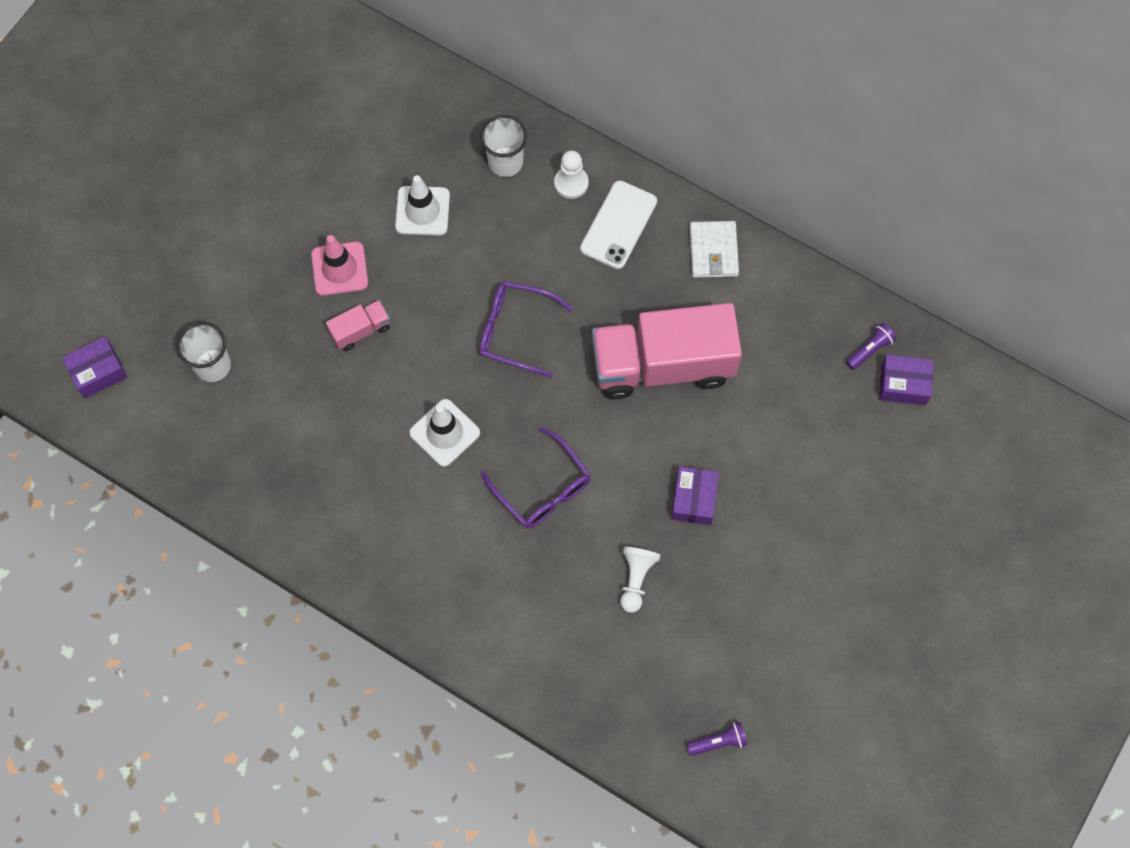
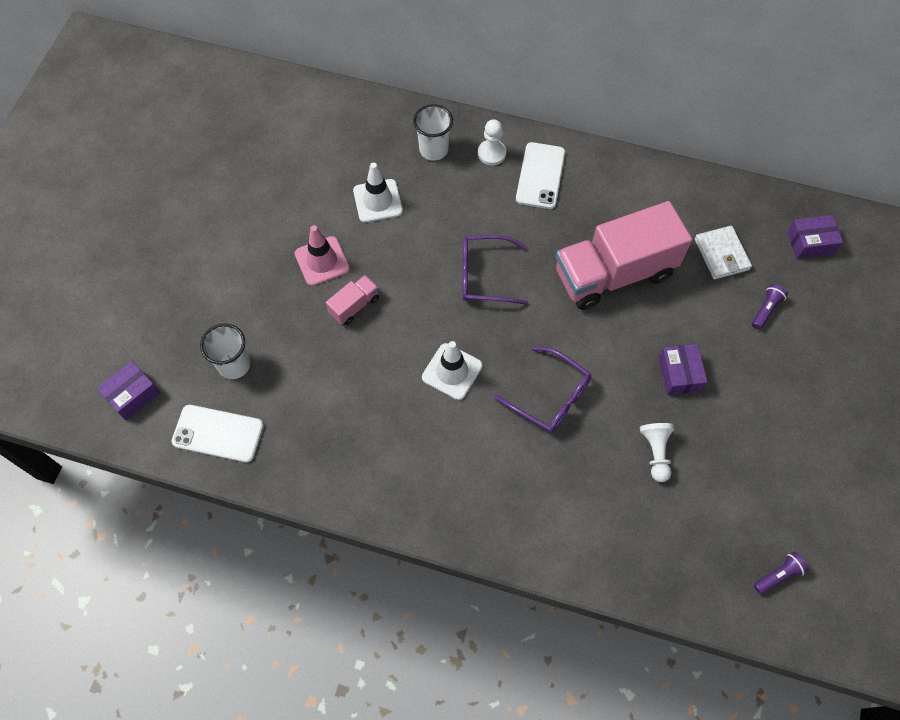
camera: 15 degrees left, 5 degrees down
white wallet [690,221,739,278] -> white wallet moved to [695,226,752,279]
purple flashlight [846,323,897,370] -> purple flashlight moved to [752,284,788,330]
none -> white phone [171,405,264,463]

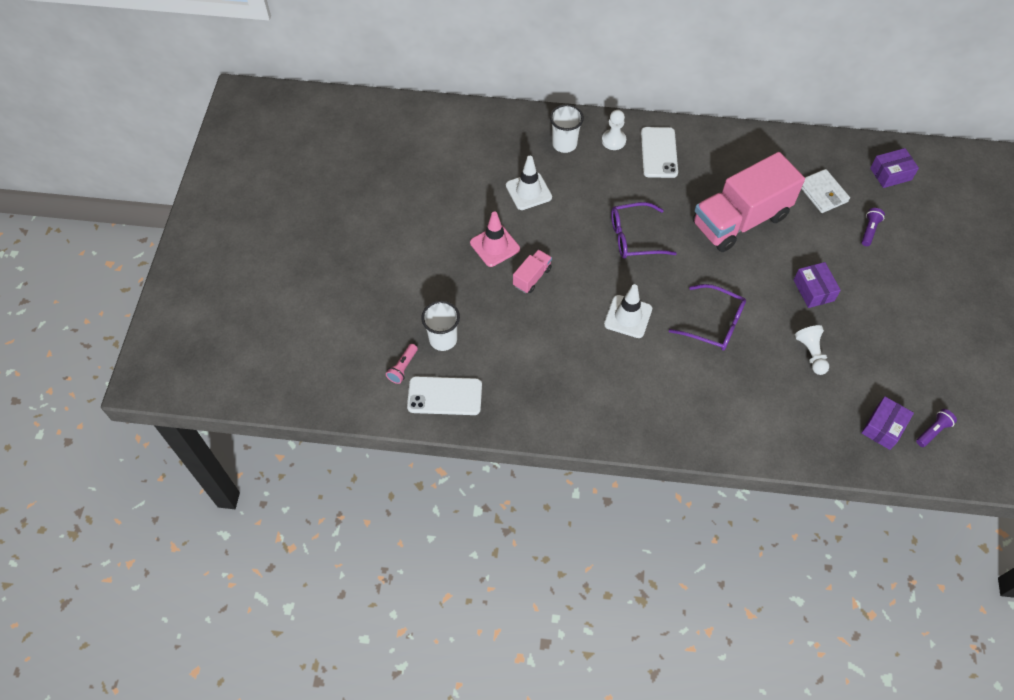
camera: 10 degrees left, 5 degrees down
purple box [97,361,160,420] -> purple box moved to [861,396,914,450]
none -> pink flashlight [386,344,418,384]

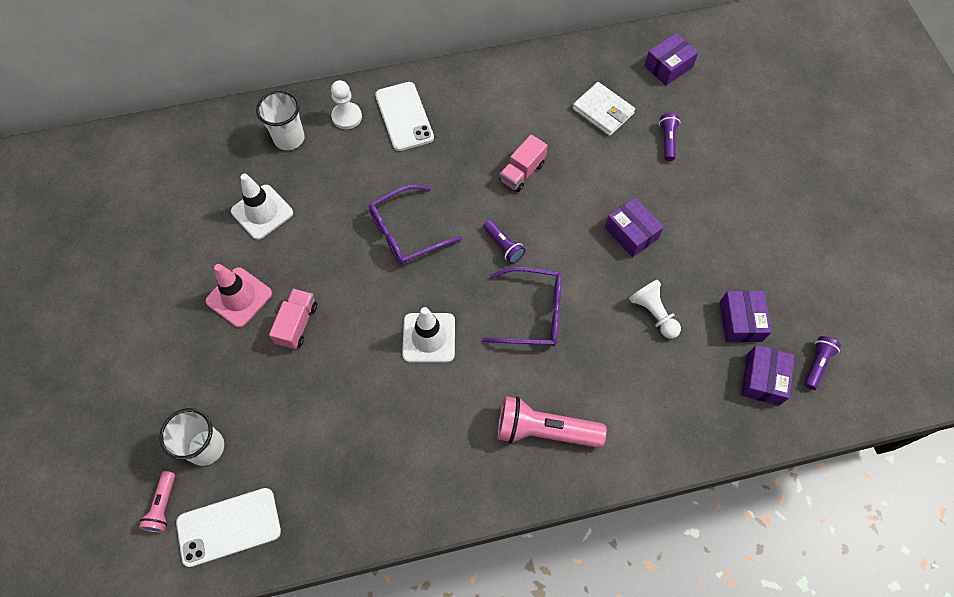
camera: 20 degrees left, 5 degrees up
pink truck [693,152,805,252] -> pink truck [499,134,548,192], size x0.43
none -> purple flashlight [483,220,525,263]
none -> pink flashlight [497,396,607,448]
none -> purple box [720,290,772,342]

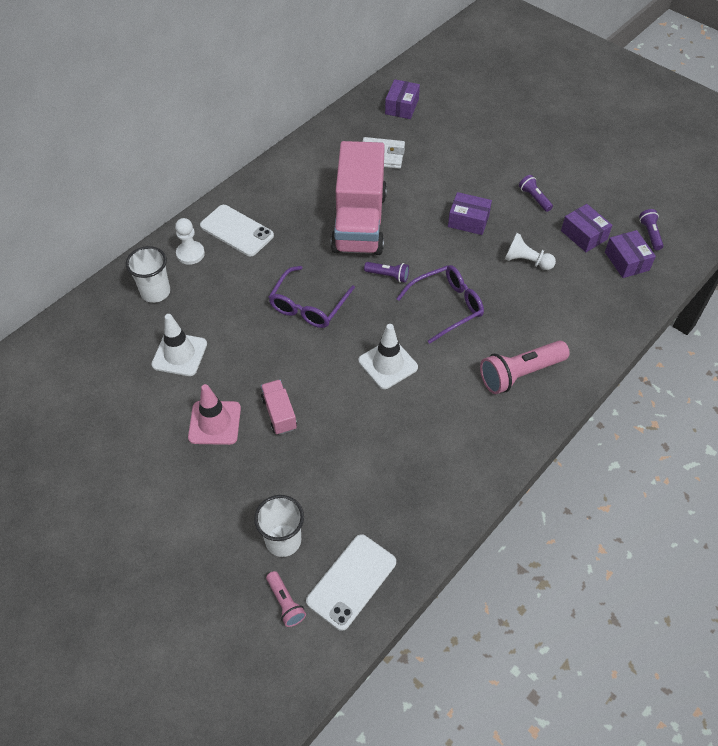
camera: 35 degrees left, 10 degrees down
pink truck [499,134,548,192] -> pink truck [331,141,387,255], size x2.34
purple flashlight [659,113,680,161] -> purple flashlight moved to [519,175,553,212]

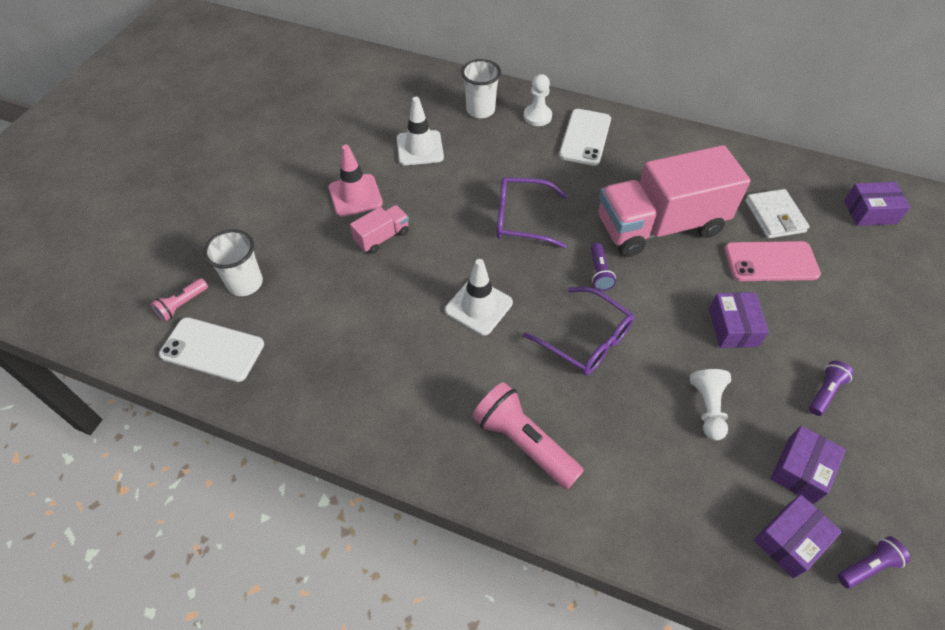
camera: 70 degrees right, 0 degrees up
none -> pink phone [724,241,821,281]

